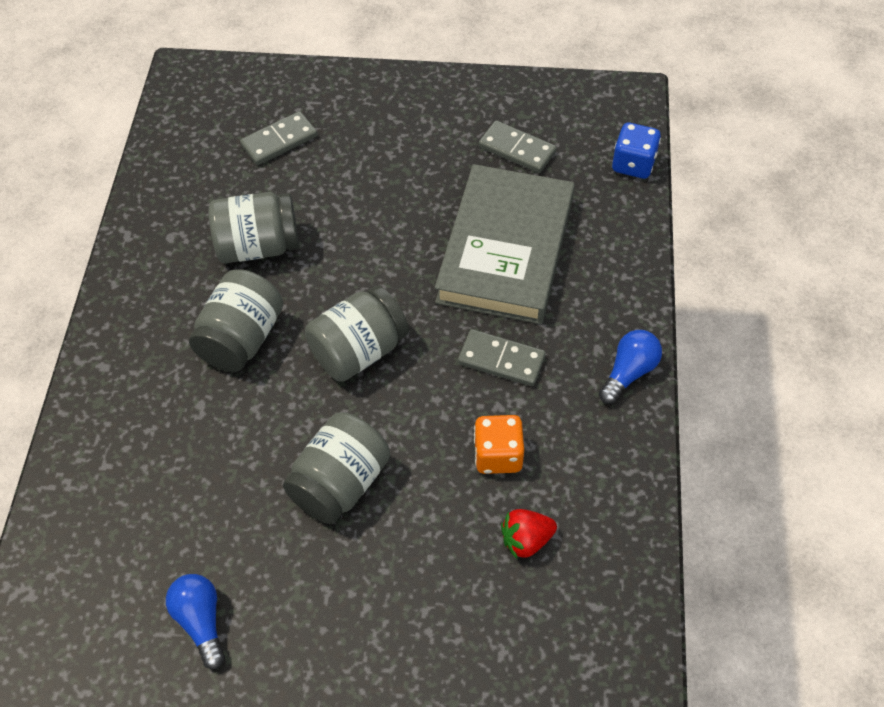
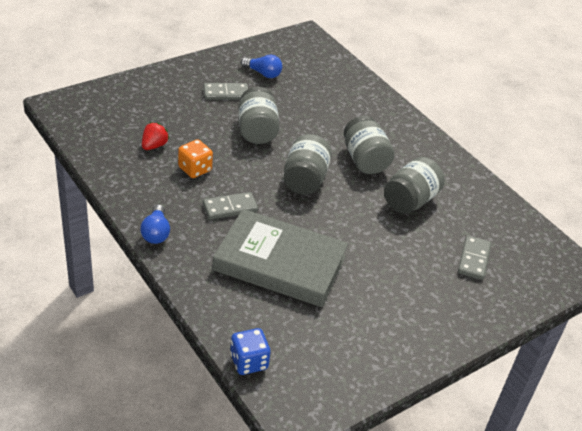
camera: 135 degrees right, 15 degrees down
grey book [435,164,575,324] -> grey book turned 45 degrees counterclockwise [212,209,348,307]
grey domino [479,120,556,173] -> grey domino moved to [204,83,248,100]

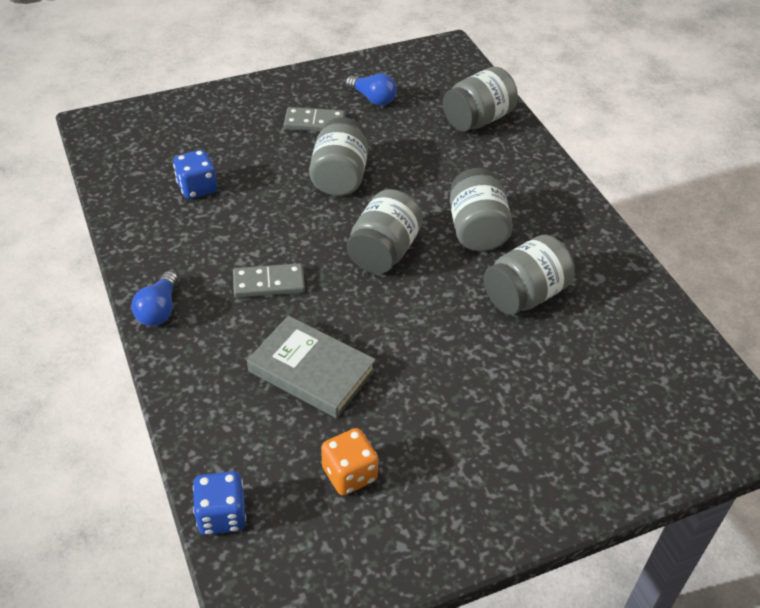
camera: 15 degrees right, 5 degrees up
red strawberry [142,122,169,150] -> blue dice [173,150,217,199]
orange dice [178,139,213,178] -> orange dice moved to [321,428,378,495]
grey book [212,209,348,307] -> grey book [247,315,376,418], size x0.66
grey domino [458,235,492,280] -> none
none -> grey jar [443,67,518,131]

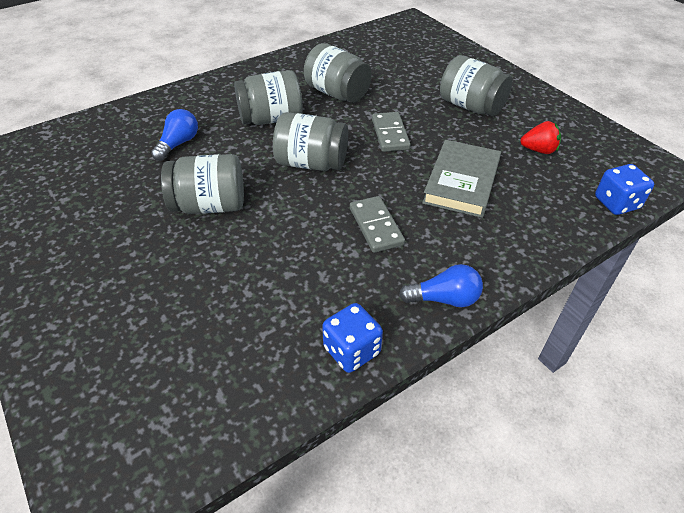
camera: 100 degrees left, 0 degrees up
blue dice [173,150,217,199] -> blue dice moved to [322,303,383,373]
grey domino [284,107,345,132] -> grey domino moved to [372,112,411,152]
orange dice [321,428,378,495] -> red strawberry [520,121,561,154]
blue light bulb [345,73,397,106] -> blue light bulb moved to [151,109,198,161]
grey jar [443,67,518,131] -> grey jar moved to [440,55,512,116]

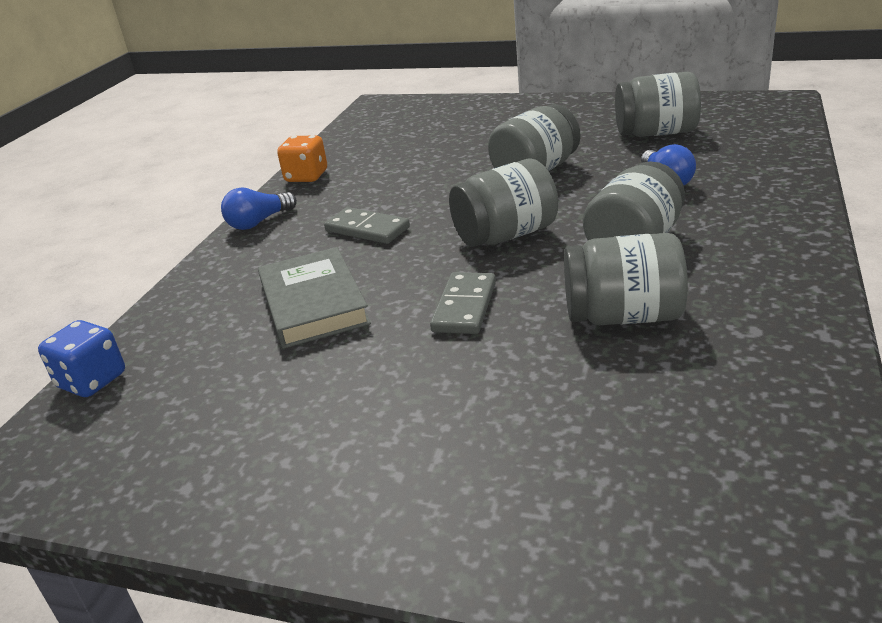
camera: 145 degrees right, 15 degrees down
blue dice [322,303,383,373] -> orange dice [277,135,327,182]
grey domino [372,112,411,152] -> grey domino turned 60 degrees clockwise [430,272,496,334]
grey jar [440,55,512,116] -> grey jar moved to [615,72,701,137]
red strawberry [520,121,561,154] -> none

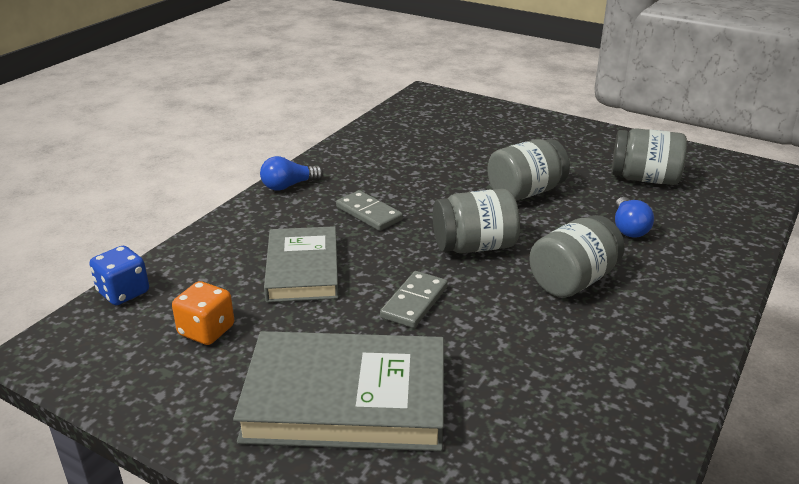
camera: 10 degrees right, 0 degrees up
orange dice [277,135,327,182] -> orange dice moved to [172,281,234,345]
grey jar [564,233,688,325] -> none
none -> grey book [233,331,444,451]

